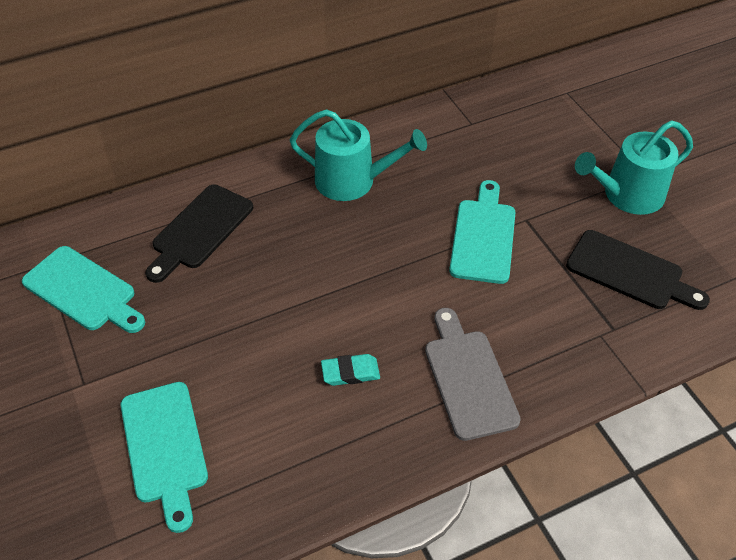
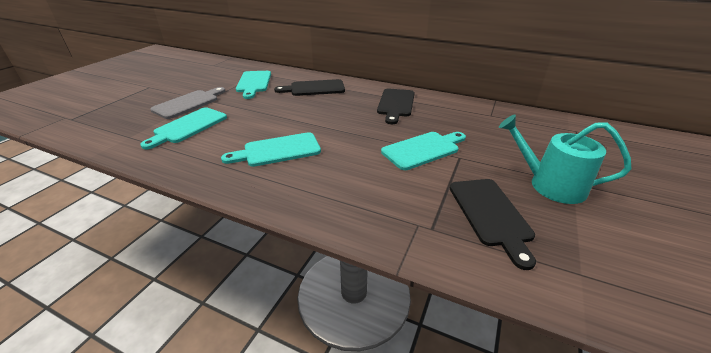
camera: 50 degrees right, 15 degrees down
turquoise watering can [290,109,427,201] -> black cutting board [377,88,415,124]
turquoise eraser [321,354,380,386] -> turquoise cutting board [221,132,321,167]
grey cutting board [425,308,521,441] -> grey cutting board moved to [150,87,225,119]

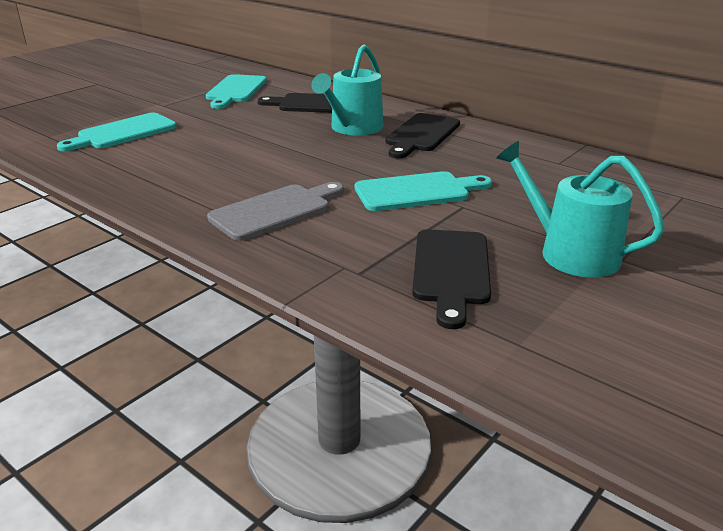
camera: 15 degrees right, 5 degrees down
grey cutting board [150,87,225,119] -> grey cutting board moved to [207,182,344,241]
turquoise cutting board [221,132,321,167] -> none
none -> turquoise watering can [311,44,384,135]

